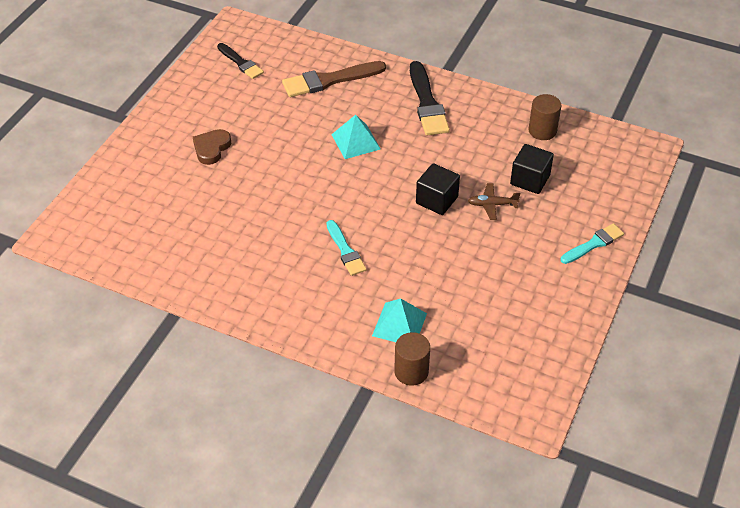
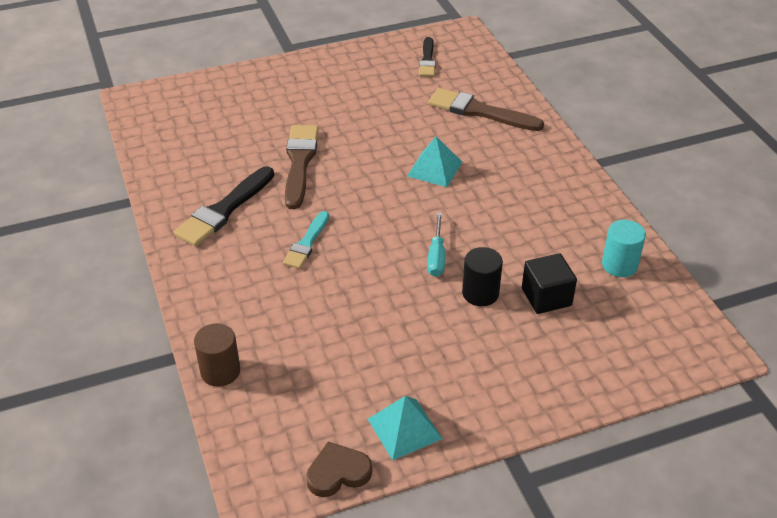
camera: 45 degrees right, 5 degrees down
brown heart [193,129,231,165] -> brown heart moved to [306,442,372,497]
turquoise pyramid [372,298,427,342] -> turquoise pyramid moved to [368,396,442,460]
black brush [410,61,450,135] -> black brush moved to [174,166,274,246]
black cube [416,163,460,215] -> turquoise screwdriver [427,212,445,277]
brown plane [468,183,520,220] -> black cylinder [462,247,503,306]
brown cylinder [529,94,562,140] -> turquoise cylinder [602,220,646,277]
turquoise brush [561,223,624,264] -> none
none -> brown brush [285,125,318,209]

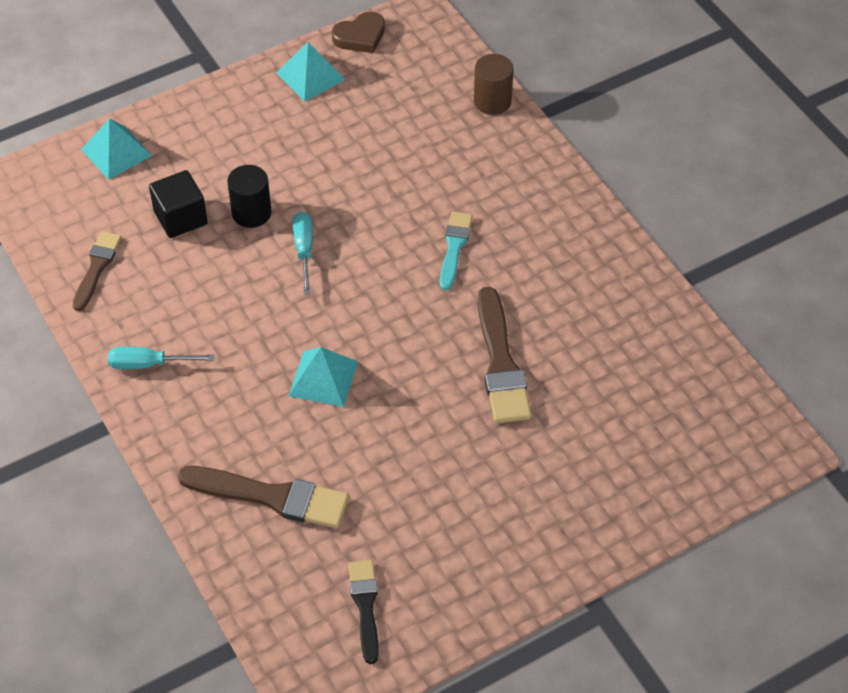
camera: 170 degrees right, 10 degrees up
black brush [174,166,274,246] -> none
turquoise cylinder [602,220,646,277] -> brown brush [73,231,121,311]
none -> turquoise pyramid [81,119,152,180]
none -> turquoise screwdriver [108,347,215,369]

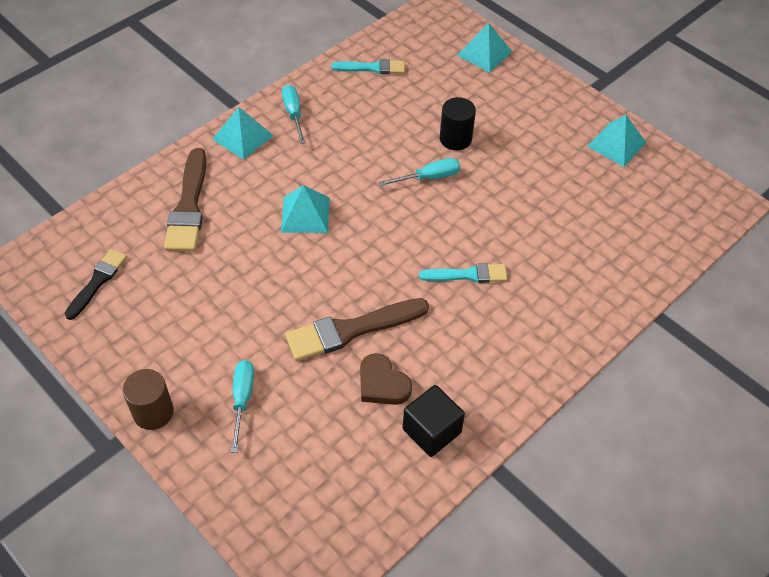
camera: 75 degrees right, 0 degrees up
brown brush [73,231,121,311] -> turquoise brush [331,59,405,74]
black cube [149,170,208,238] -> black cube moved to [403,385,465,457]
brown heart [332,12,385,53] -> brown heart moved to [360,353,412,405]
black brush [348,560,379,664] -> black brush turned 45 degrees counterclockwise [65,249,127,320]
brown cylinder [474,54,513,115] -> brown cylinder moved to [123,369,174,430]
none -> turquoise pyramid [212,107,274,160]
none -> turquoise screwdriver [231,360,254,453]

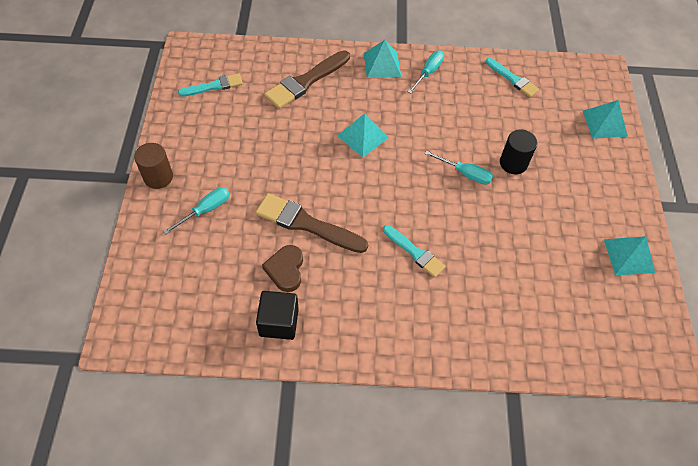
camera: 45 degrees right, 5 degrees up
black brush [65,249,127,320] -> turquoise brush [178,73,243,97]

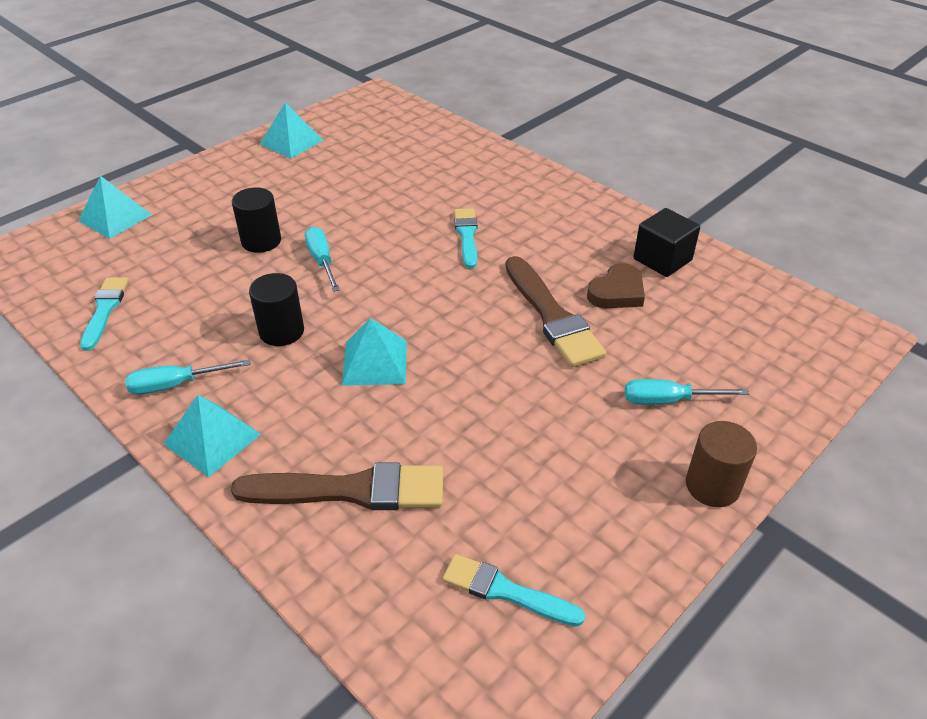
camera: 135 degrees left, 15 degrees down
none -> black cylinder [249,273,304,346]

